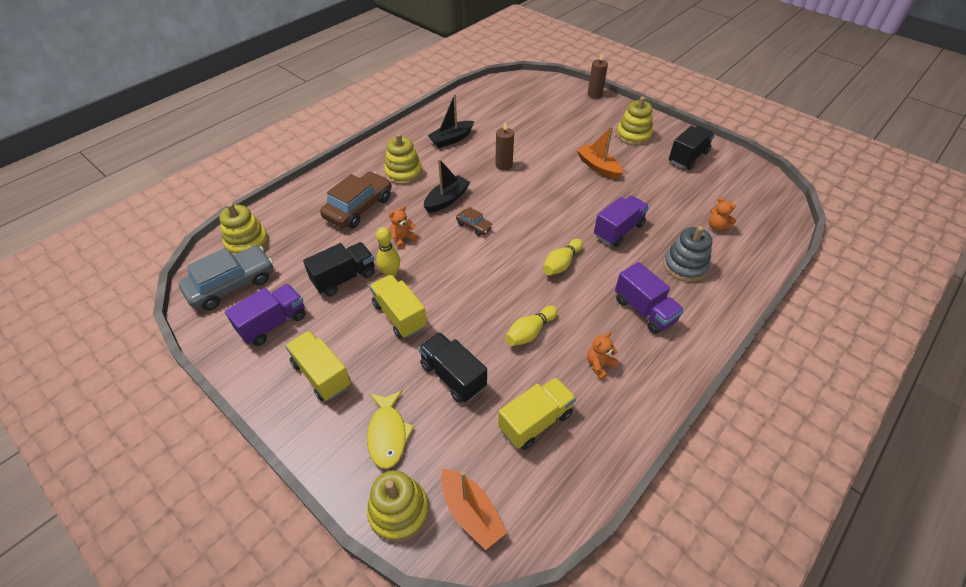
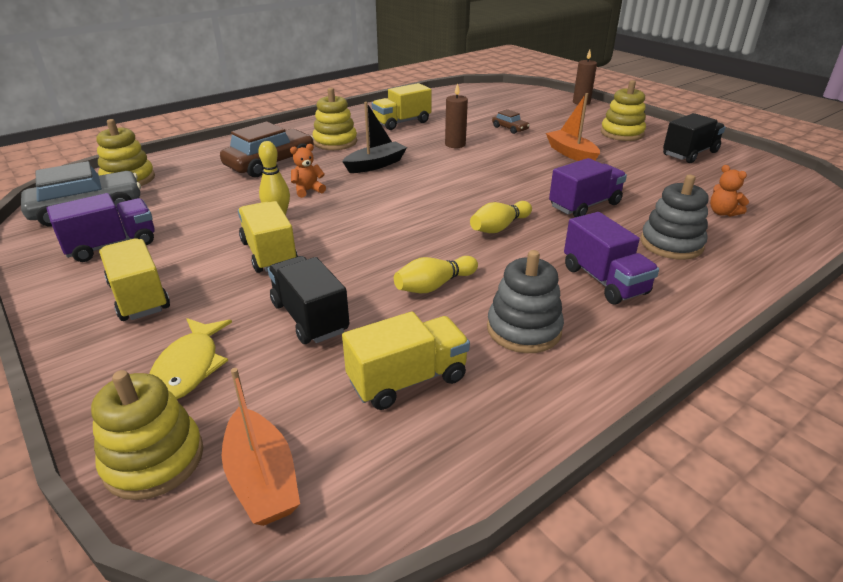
camera: 10 degrees right, 15 degrees down
black truck [303,242,375,296] -> none
black boat [428,94,474,148] -> yellow truck [372,83,432,130]
brown car [456,207,493,236] -> brown car moved to [492,109,530,134]
orange teddy bear [587,331,618,380] -> grey stacking toy [487,250,564,353]

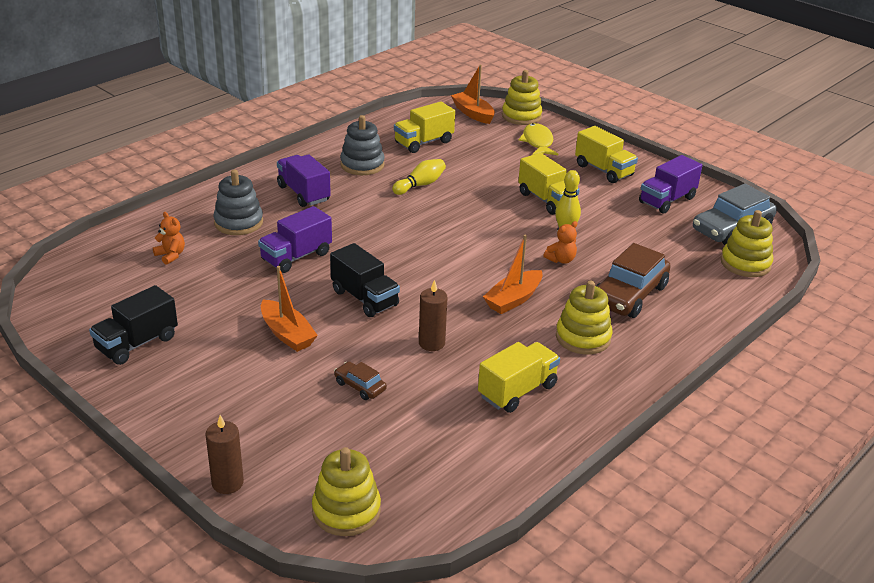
camera: 170 degrees right, 0 degrees up
black truck [268,256,350,344] -> black truck moved to [330,243,400,317]
black boat [342,102,407,173] -> orange boat [483,235,543,314]
yellow bowling pin [470,201,532,233] -> none
yellow stacking toy [601,80,646,141] -> yellow stacking toy moved to [312,447,381,536]

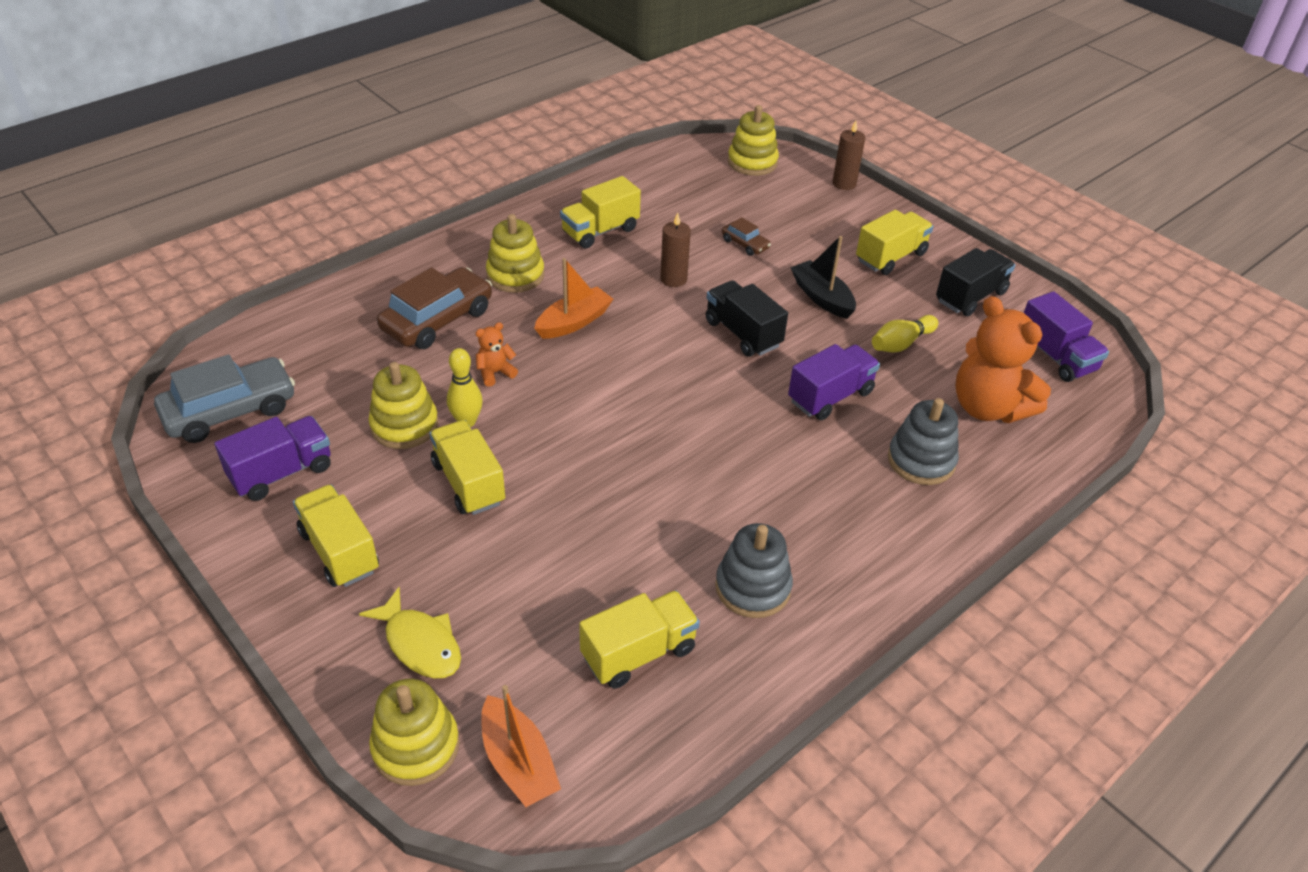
camera: 175 degrees left, 10 degrees up
orange teddy bear [153,212,185,265] -> orange teddy bear [955,296,1051,423], size x2.26
orange boat [261,266,318,352] -> black boat [790,236,856,319]
purple truck [277,154,331,207] -> purple truck moved to [1024,291,1109,382]
yellow bowling pin [392,159,446,195] -> yellow bowling pin moved to [872,315,938,353]
yellow fish [518,123,558,155] -> yellow fish turned 45 degrees counterclockwise [359,587,461,678]
yellow stacking toy [721,210,773,277] -> yellow stacking toy moved to [368,362,439,449]
none -> yellow truck [856,210,933,275]

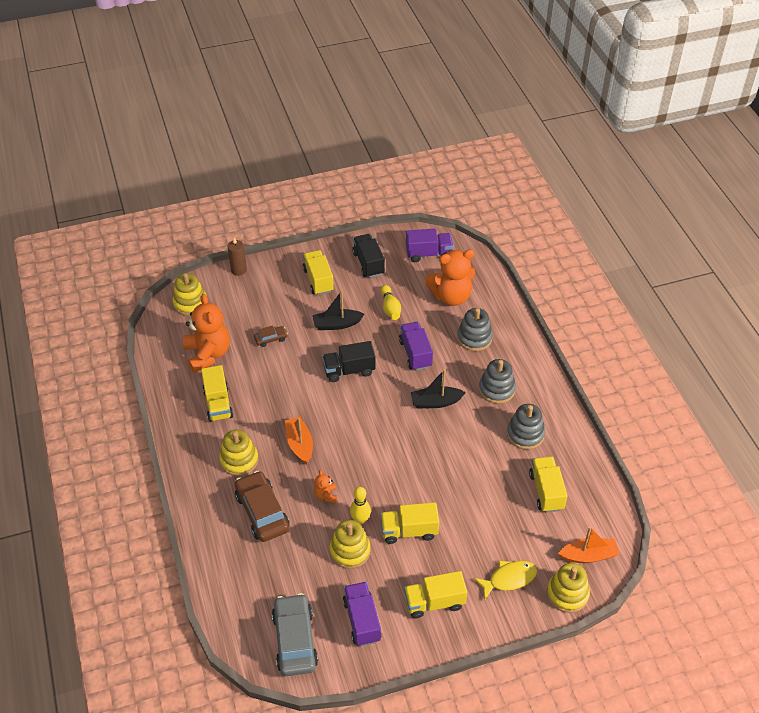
camera: 65 degrees left, 5 degrees up
brown candle [660,213,691,287] -> none
none -> orange teddy bear [183,294,230,373]
none -> black boat [411,369,466,408]
none -> grey stacking toy [479,359,516,404]

